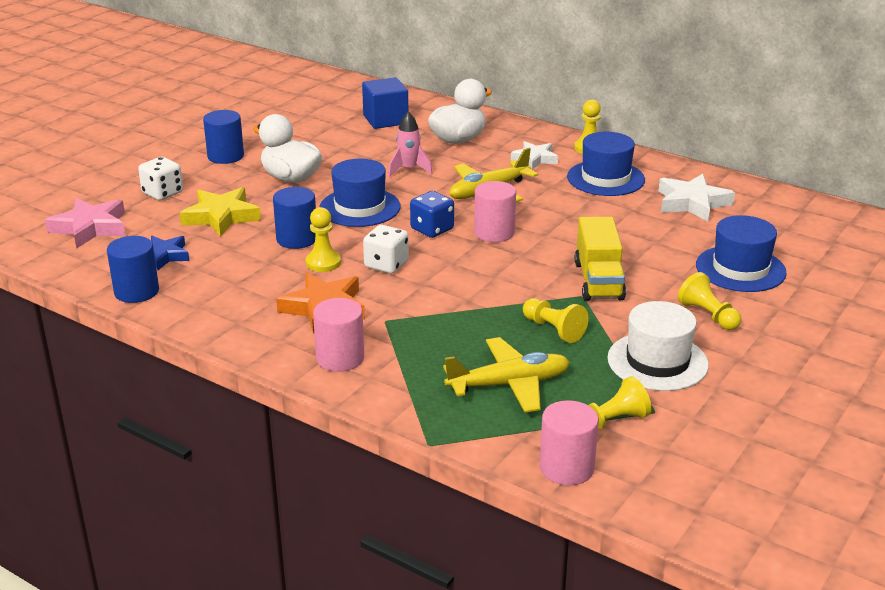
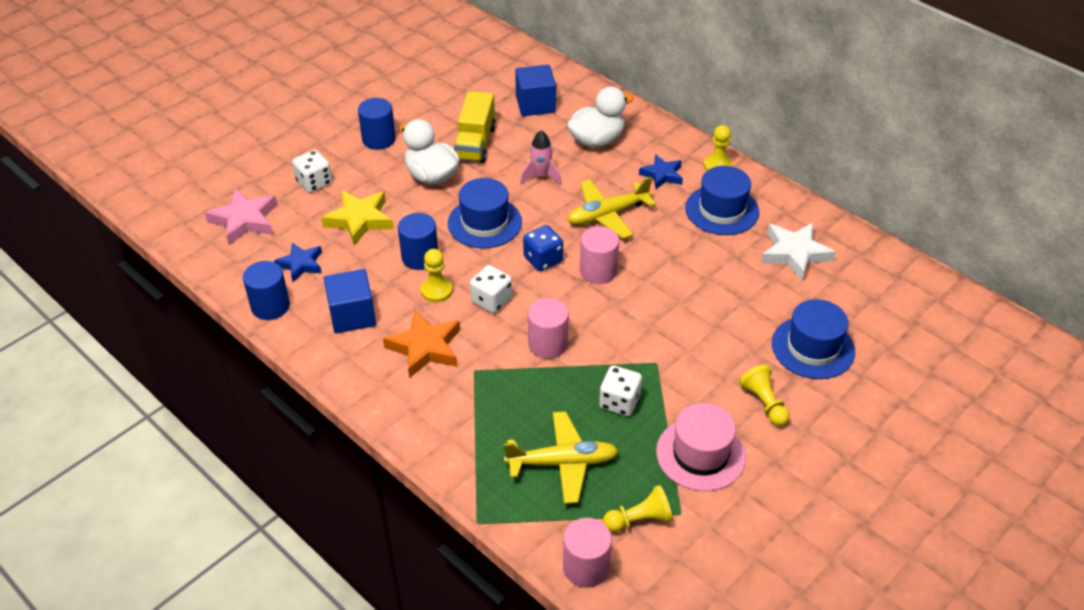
camera: 10 degrees right, 15 degrees up
pink cylinder [313,298,364,372] -> pink cylinder moved to [528,298,569,359]
white star [511,141,558,169] -> blue star [639,154,683,189]
yellow pawn [523,298,589,343] -> white dice [599,366,642,416]
yellow truck [575,217,626,301] -> yellow truck moved to [454,91,496,163]
white hat [607,301,709,391] -> pink hat [656,403,746,491]
none -> blue cube [324,269,376,333]

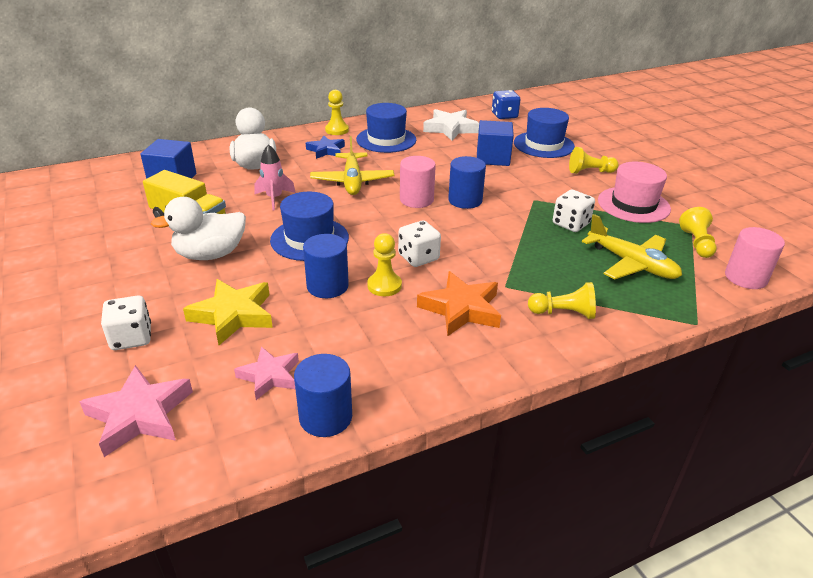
camera: 70 degrees left, 10 degrees down
blue star [274,242,322,282] -> pink star [234,346,299,400]
blue cube [324,269,376,333] -> blue cube moved to [477,120,514,166]
blue cylinder [358,98,396,150] -> blue cylinder moved to [448,156,486,209]
yellow plane [504,411,618,504] -> yellow plane turned 120 degrees clockwise [582,214,682,279]
blue dice [523,225,563,271] -> blue dice moved to [492,90,520,119]
pink cylinder [528,298,569,359] -> none
none -> yellow pawn [528,282,596,319]

